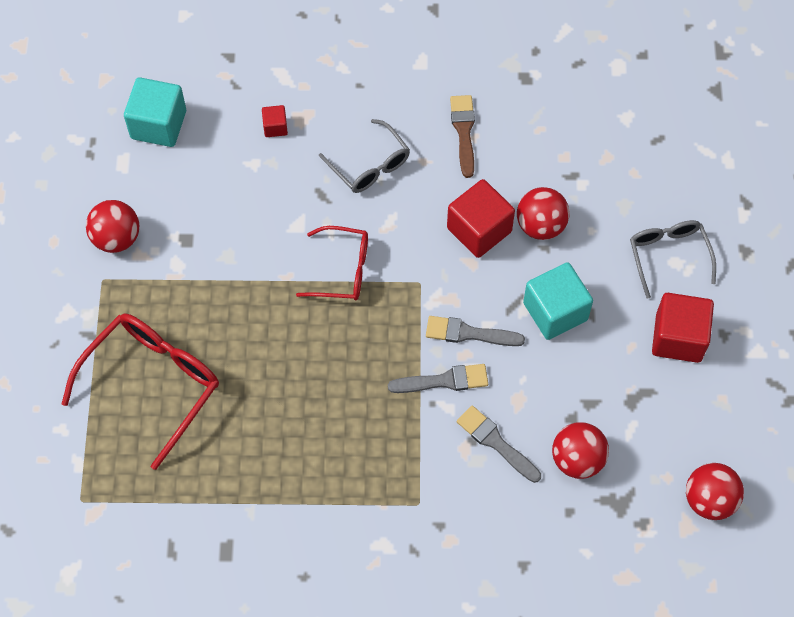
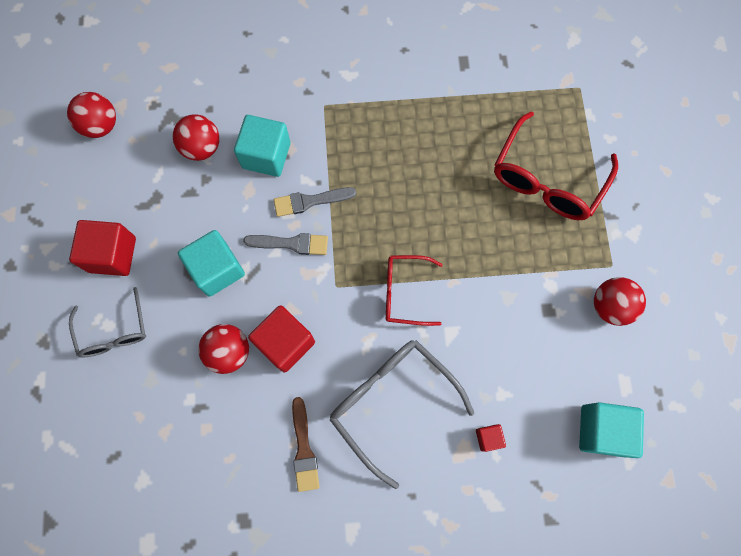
camera: 175 degrees right, 10 degrees up
grey glasses [319,119,410,193] -> grey glasses [330,340,474,489], size x1.63
grey brush [457,406,541,483] -> turquoise cube [234,115,291,177]

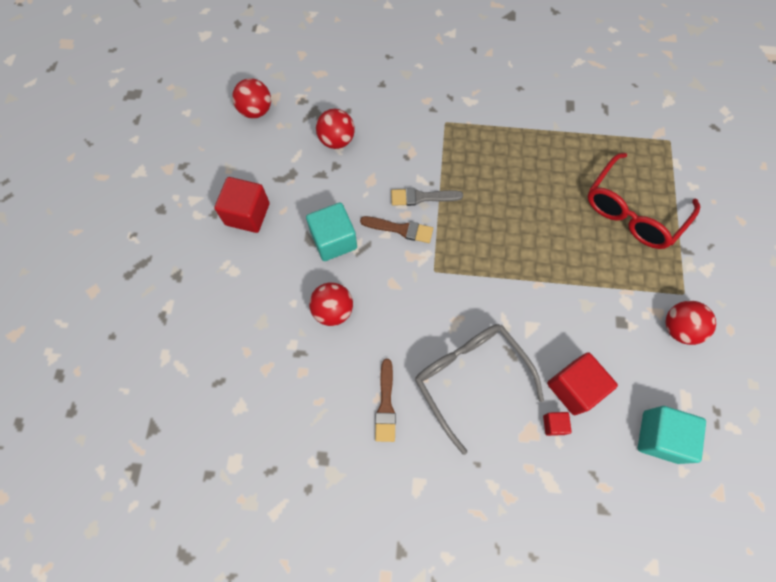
camera: 10 degrees right, 5 degrees down
grey glasses [69,287,146,357] -> none
turquoise cube [234,115,291,177] -> none
grey brush [243,233,328,255] -> brown brush [360,216,433,243]
red cube [248,305,315,373] -> red cube moved to [547,352,618,415]
red glasses [386,255,443,326] -> none

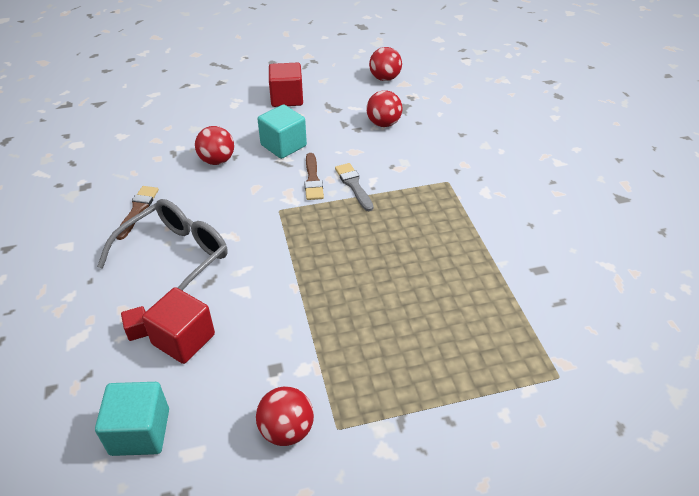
camera: 70 degrees right, 25 degrees down
brown brush [375,359,396,442] -> brown brush turned 120 degrees clockwise [116,186,159,240]
red glasses [588,153,700,249] -> none

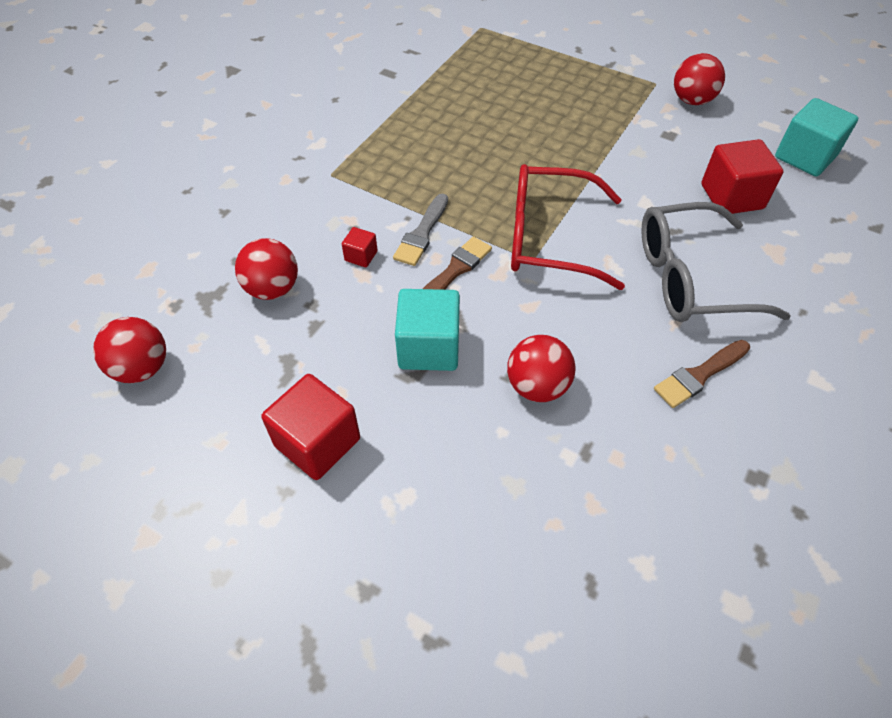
camera: 135 degrees left, 10 degrees up
red cube [121,306,148,341] -> red cube moved to [342,227,378,267]
none -> red glasses [511,164,625,290]

